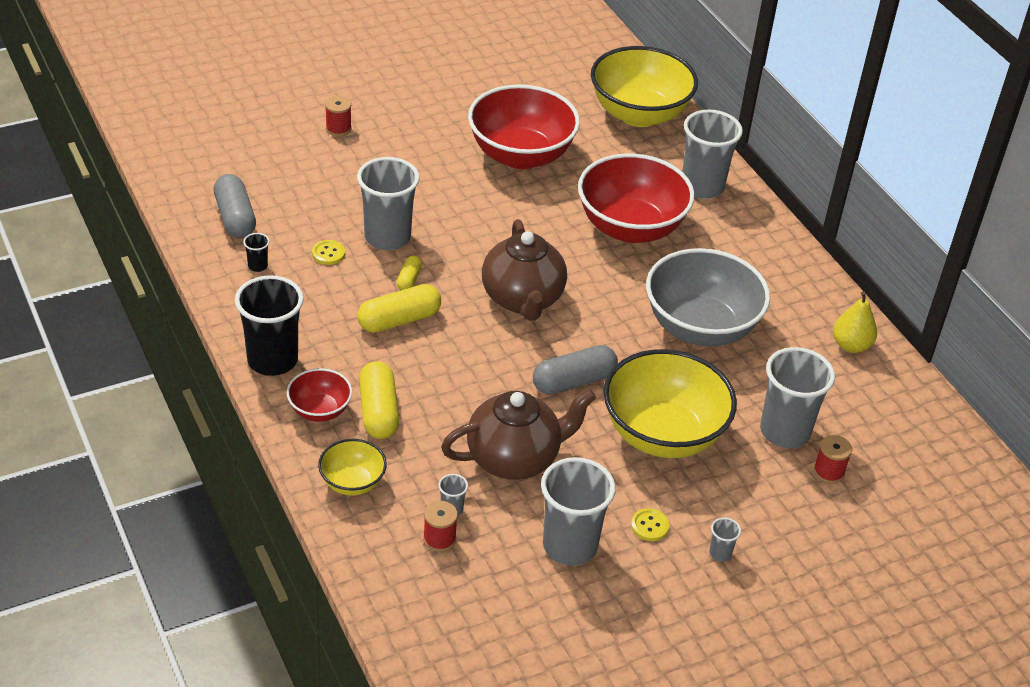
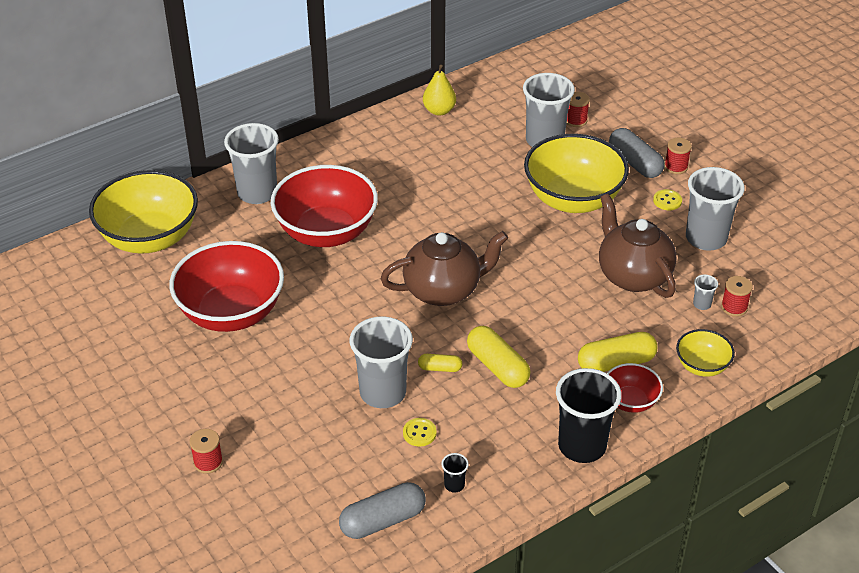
camera: 95 degrees left, 0 degrees up
grey capsule [533,345,618,394] -> grey capsule moved to [609,128,665,178]
grey bowl [646,248,770,346] -> none
grey cup [709,518,741,561] -> red spool [664,138,692,174]

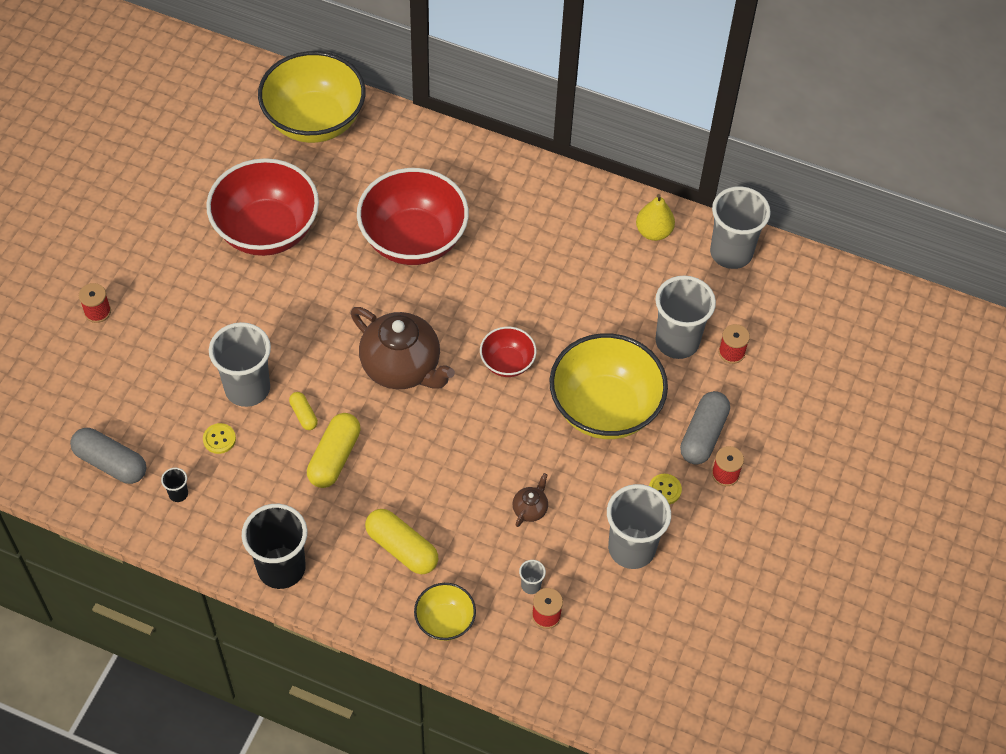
camera: 55 degrees right, 15 degrees up
grey cup [224,123,279,204] -> grey cup moved to [710,186,771,269]
brown teapot [599,194,676,298] -> brown teapot [512,473,548,527], size x0.43
red bowl [607,363,663,413] -> red bowl moved to [480,327,536,377]

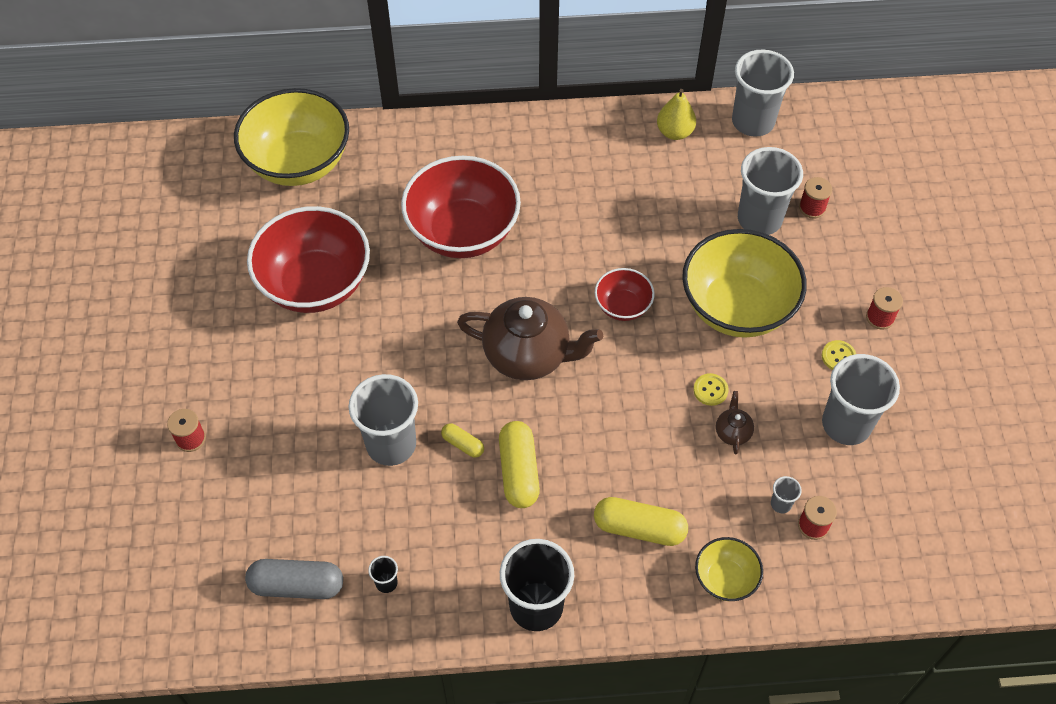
camera: 25 degrees left, 0 degrees up
yellow button [203,423,236,454] -> yellow button moved to [693,373,729,406]
grey capsule [680,391,730,465] -> none

